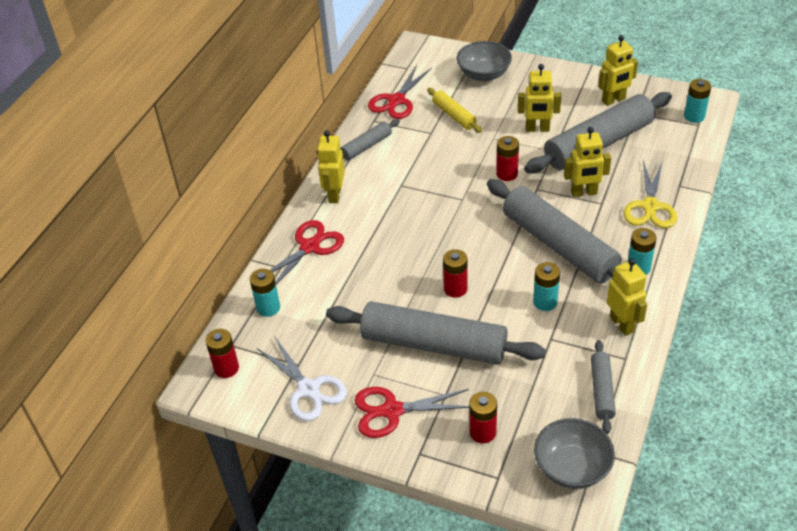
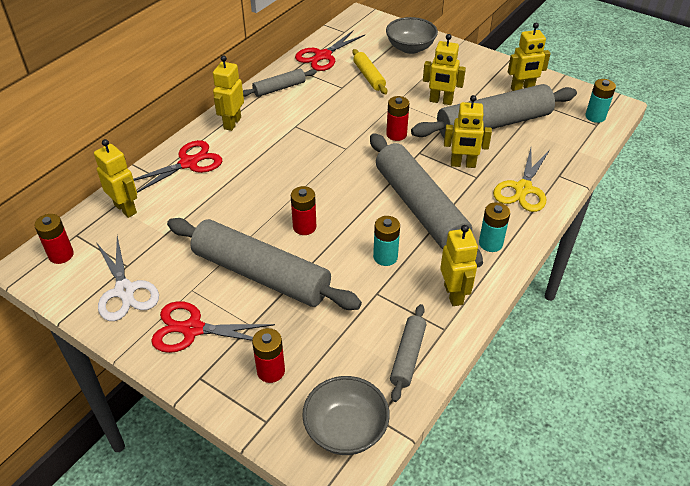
camera: 10 degrees right, 0 degrees up
turquoise battery [250,269,280,317] -> yellow robot [94,139,137,218]

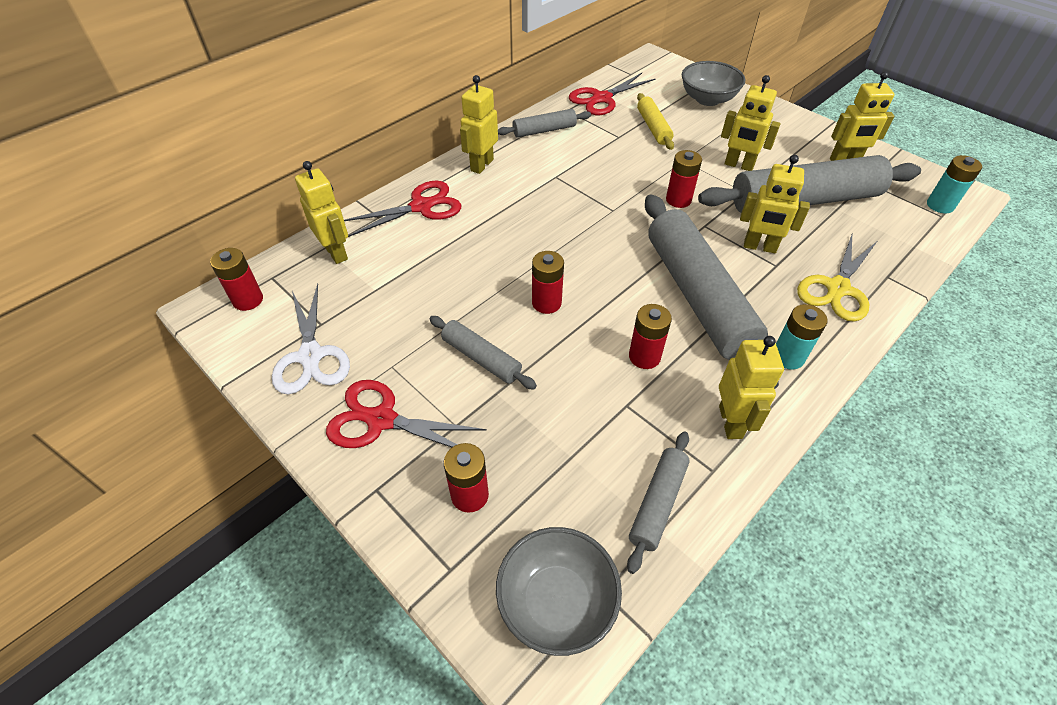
camera: 10 degrees right, 5 degrees up
grey rolling pin [167,218,362,310] -> grey rolling pin [429,316,537,390], size x0.48
turquoise battery [373,216,400,266] -> red battery [629,304,672,369]

